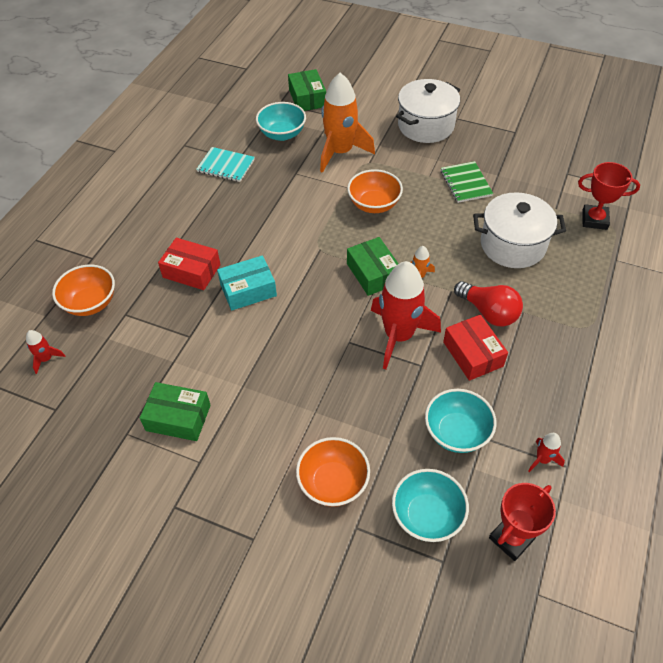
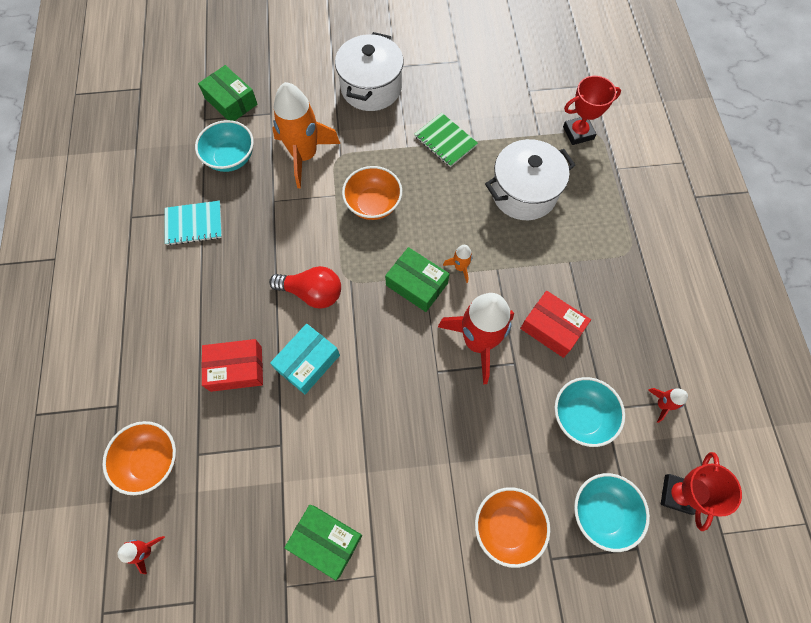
camera: 30 degrees left, 15 degrees up
green box [140,382,211,441] -> green box turned 45 degrees clockwise [284,505,362,580]
red light bulb [454,281,523,327] -> red light bulb moved to [269,266,341,309]

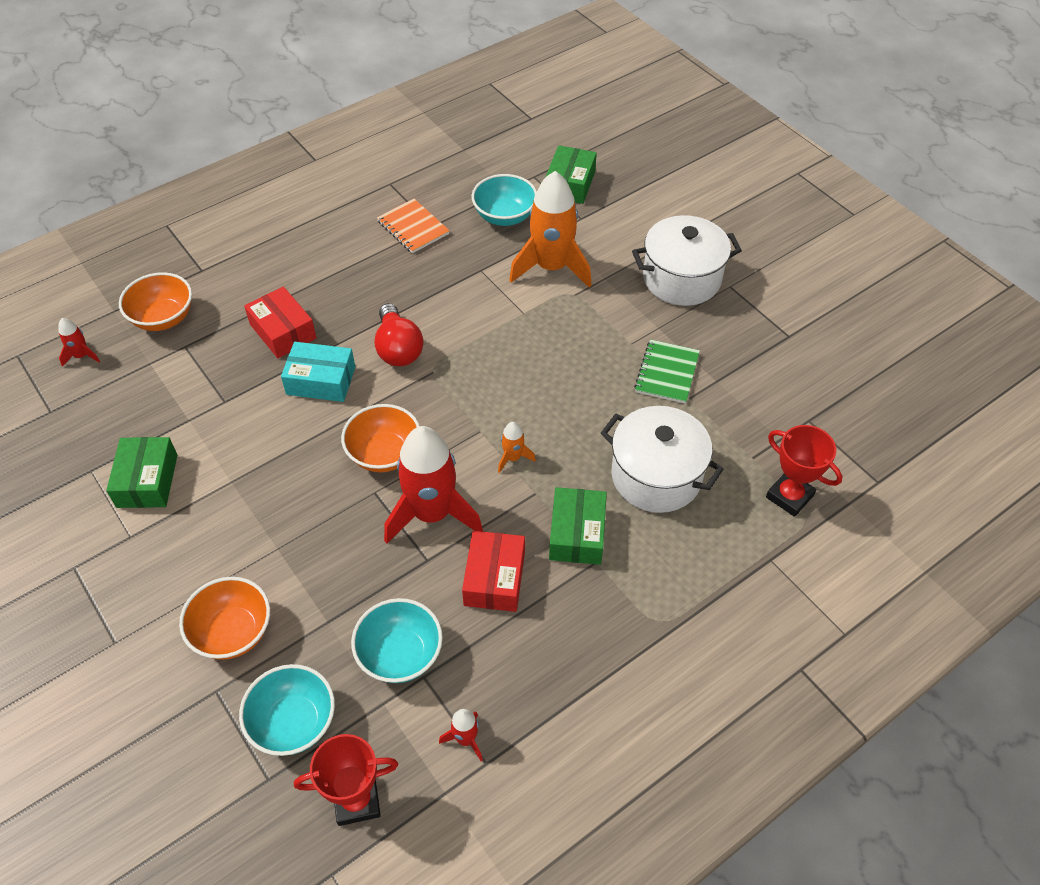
camera: 60 degrees right, 15 degrees down
turquoise notebook [165,201,222,246] -> orange notebook [377,199,450,253]
orange bowl [342,166,402,220] -> orange bowl moved to [341,404,420,472]
green box [385,247,449,312] -> green box moved to [549,487,607,565]

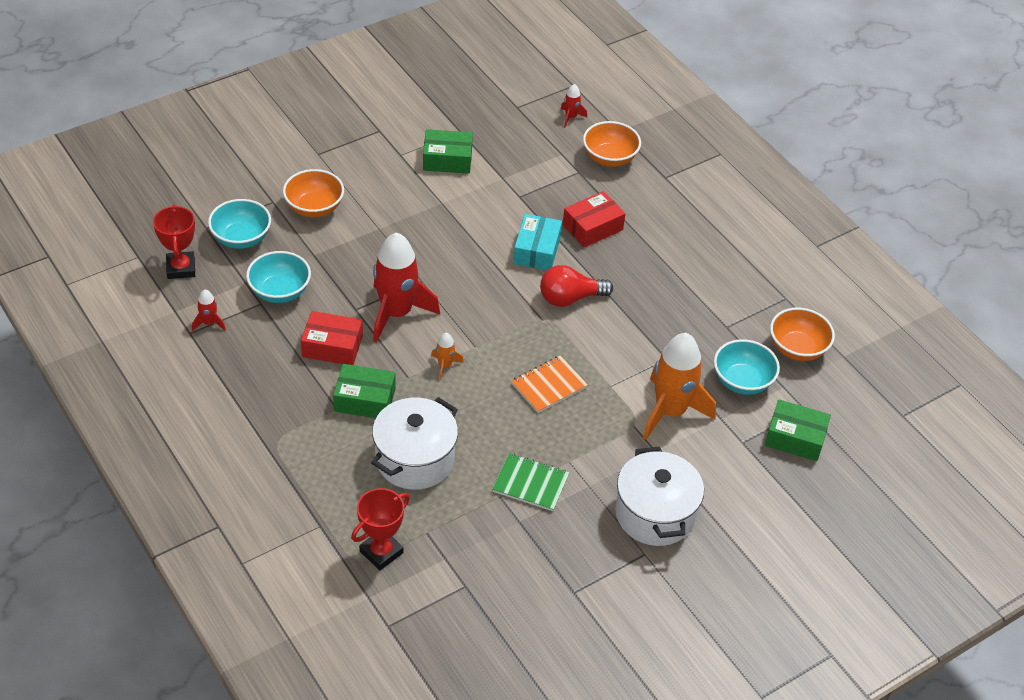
camera: 90 degrees right, 5 degrees down
orange bowl [341,404,420,472] -> orange bowl moved to [770,308,835,361]
orange notebook [377,199,450,253] -> orange notebook moved to [511,356,588,413]

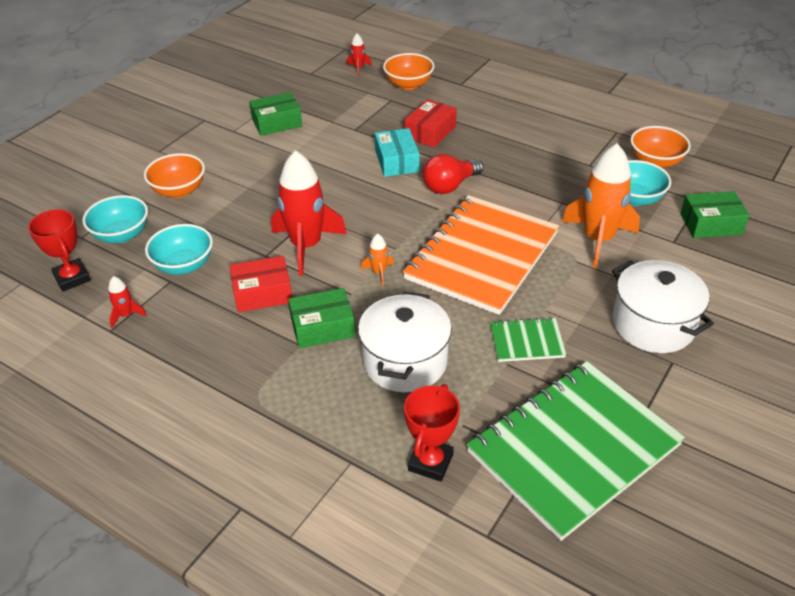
camera: 20 degrees left, 5 degrees down
orange notebook [511,356,588,413] -> orange notebook [403,195,559,315], size x2.29
none -> green notebook [466,361,685,541]

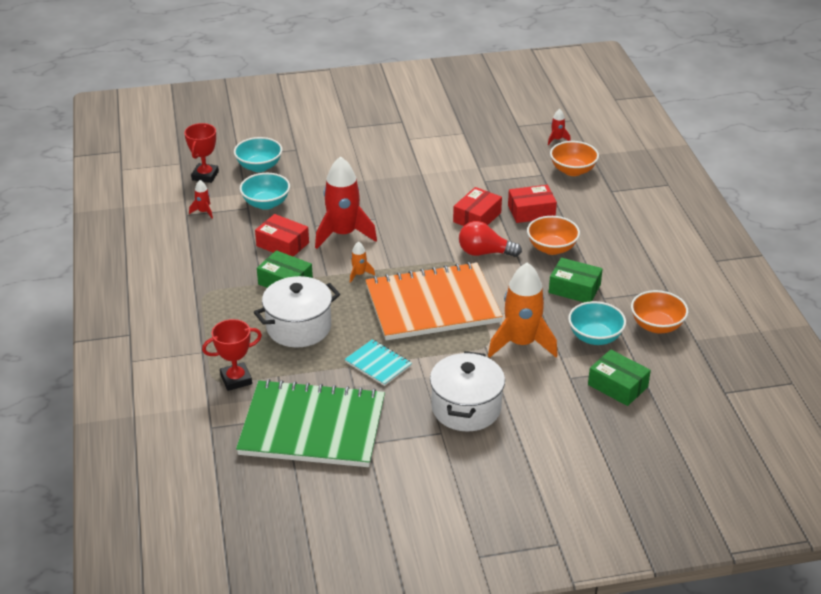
camera: 45 degrees right, 5 degrees down
orange bowl [144,153,205,198] -> orange bowl moved to [527,216,580,255]
green box [249,92,302,136] -> green box moved to [549,258,603,302]
turquoise box [375,128,420,177] -> red box [453,187,502,226]
green notebook [490,317,566,362] -> turquoise notebook [345,339,412,386]

